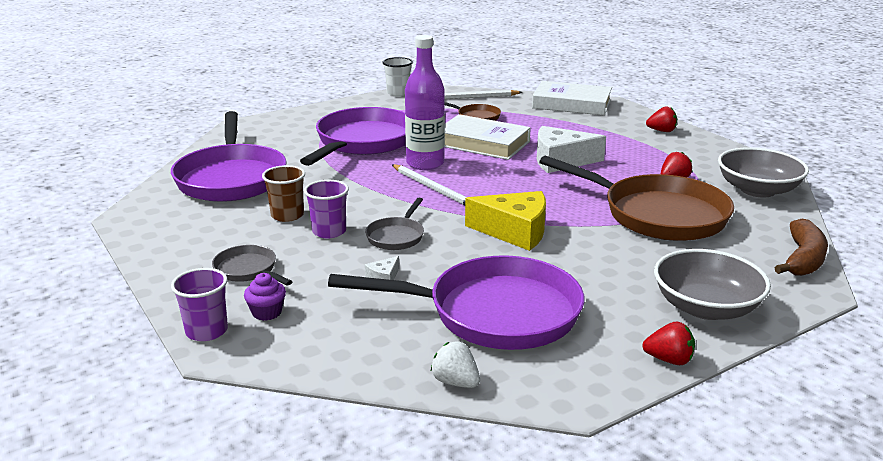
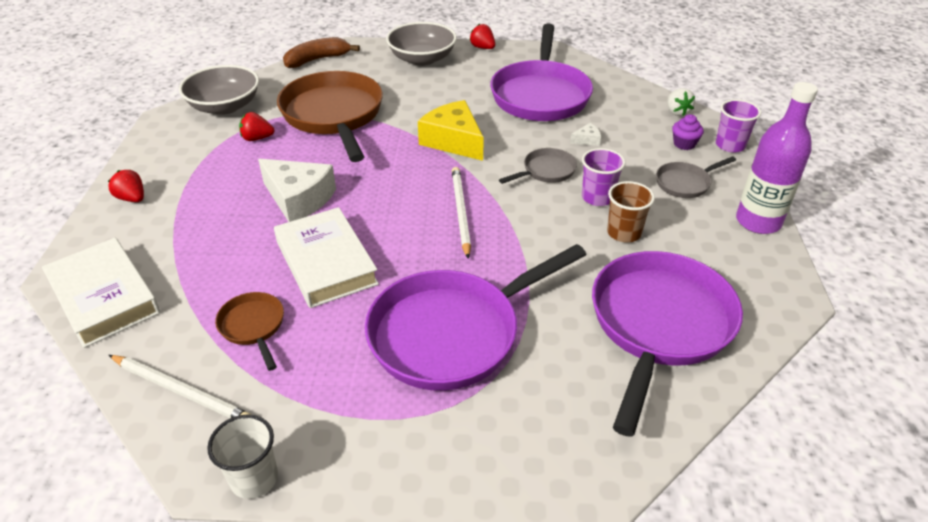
camera: 145 degrees left, 15 degrees up
grey pan [212,245,292,286] -> grey pan turned 75 degrees clockwise [656,156,736,198]
purple pan [328,255,584,350] -> purple pan turned 120 degrees counterclockwise [490,24,593,121]
purple bottle [405,35,445,170] -> purple bottle moved to [736,82,818,234]
white strawberry [431,341,480,388] -> white strawberry moved to [667,88,695,116]

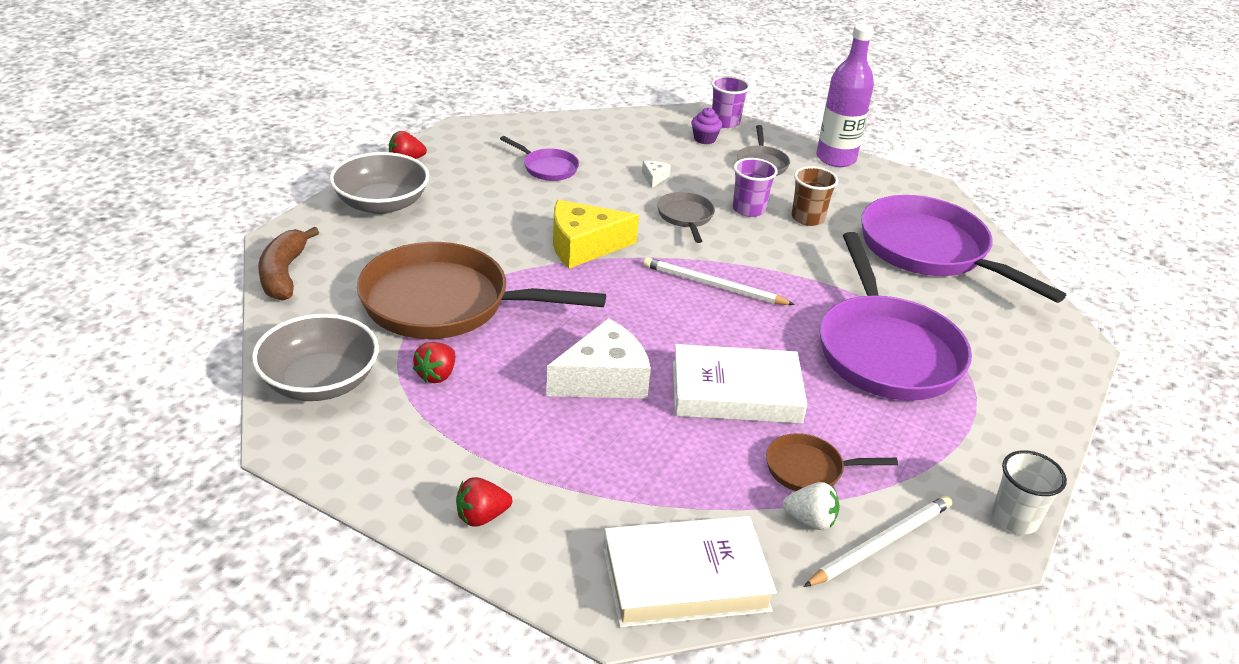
camera: 65 degrees left, 5 degrees down
purple pan [490,24,593,121] -> purple pan [500,136,579,181], size x0.46
white strawberry [667,88,695,116] -> white strawberry moved to [783,482,840,530]

